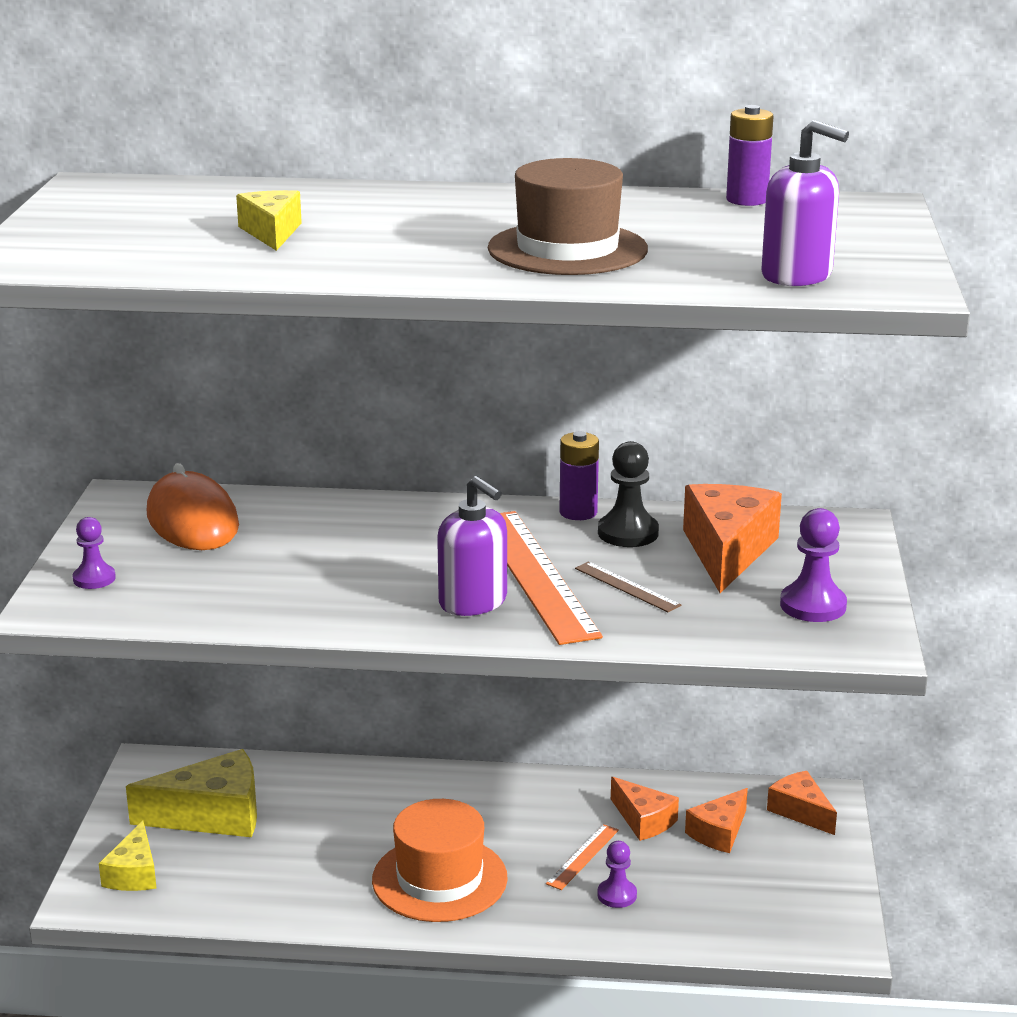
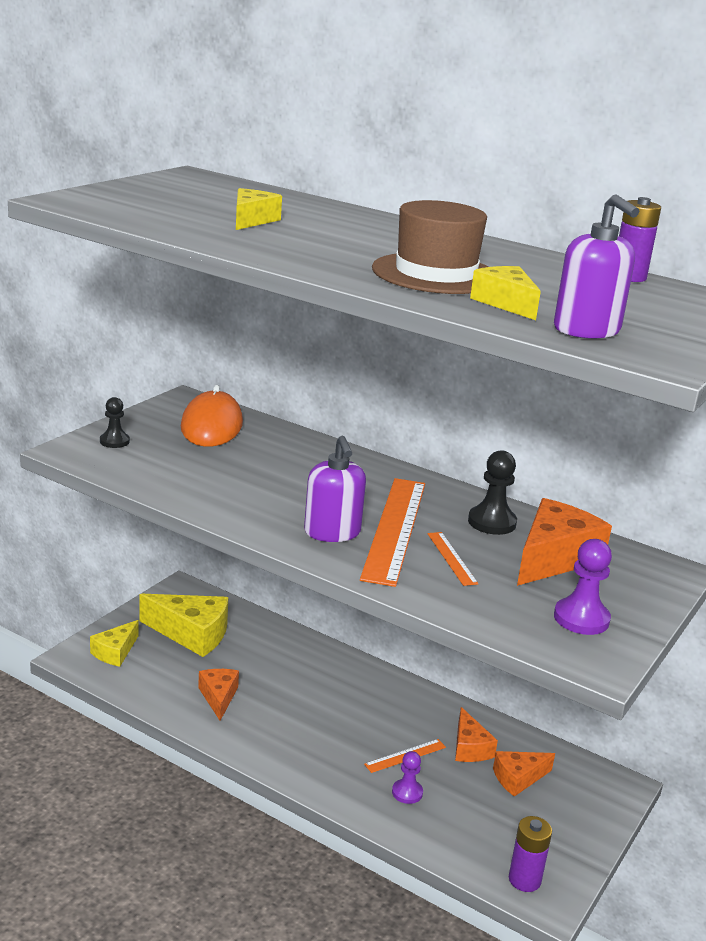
camera: 25 degrees right, 0 degrees up
purple pawn [73,517,116,589] -> black pawn [100,397,130,448]
orange hat [372,799,508,922] -> none
purple battery [559,431,599,520] -> purple battery moved to [509,816,552,892]
brown ruler [575,562,681,612] -> orange ruler [427,532,478,586]
orange cheese [767,771,837,835] -> orange cheese moved to [198,669,239,721]
none -> yellow cheese [470,266,541,320]

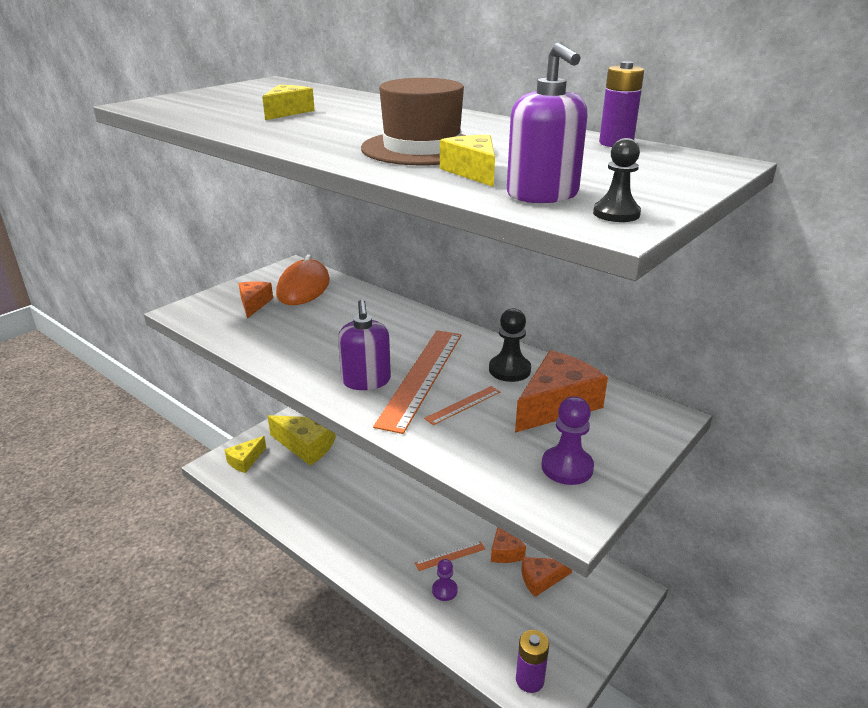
camera: 10 degrees right, 5 degrees up
black pawn [100,397,130,448] -> black pawn moved to [593,138,641,222]
orange cheese [198,669,239,721] -> orange cheese moved to [239,281,273,319]
orange ruler [427,532,478,586] -> orange ruler turned 60 degrees clockwise [424,386,500,425]

